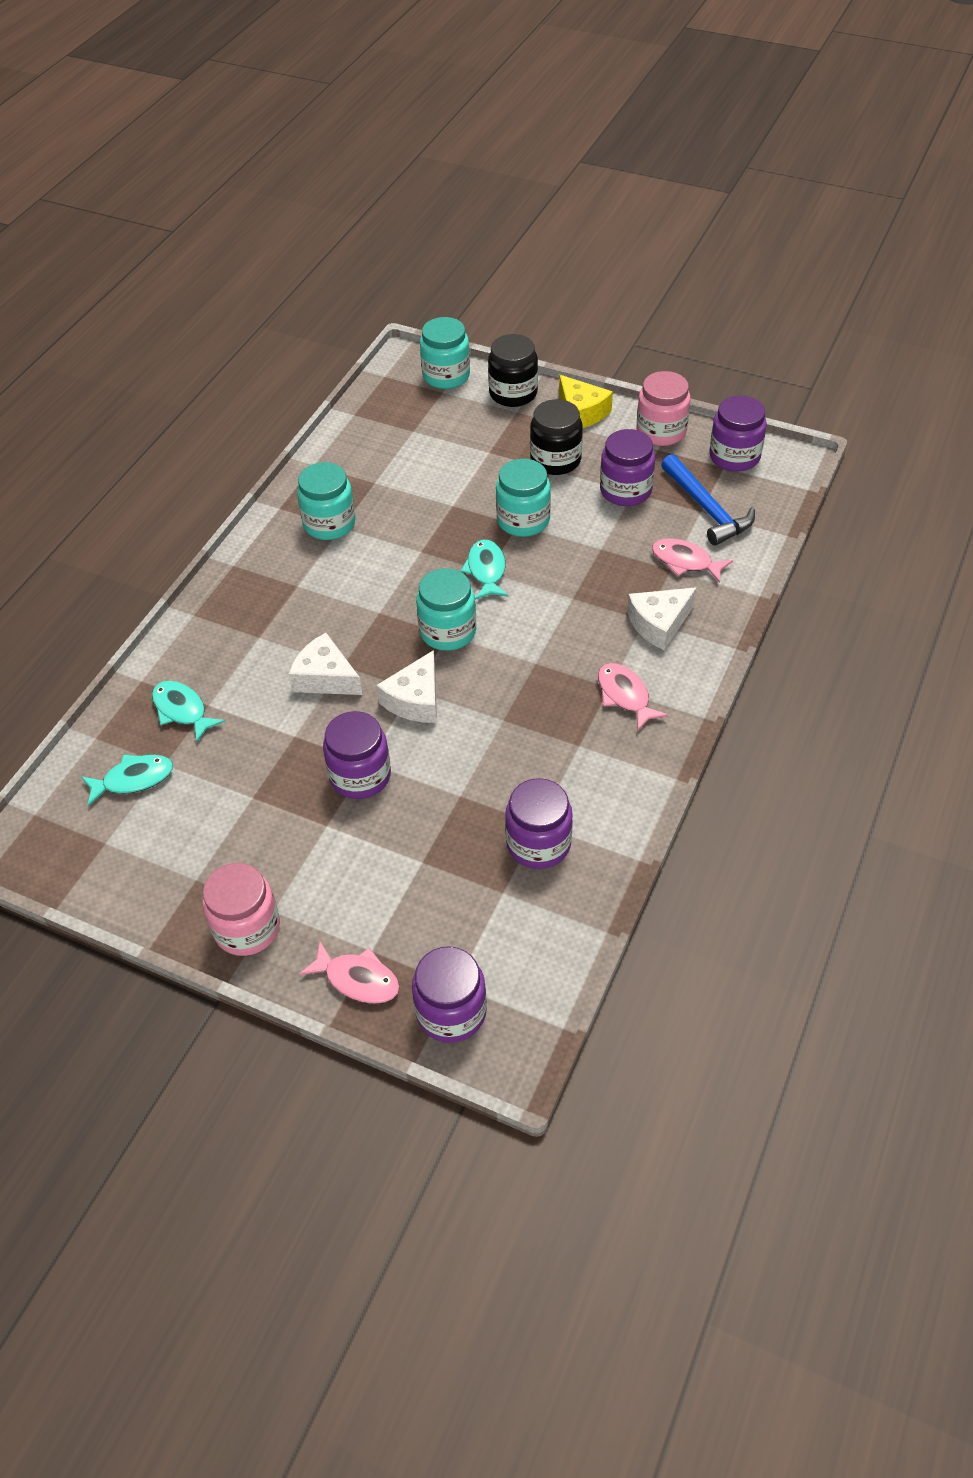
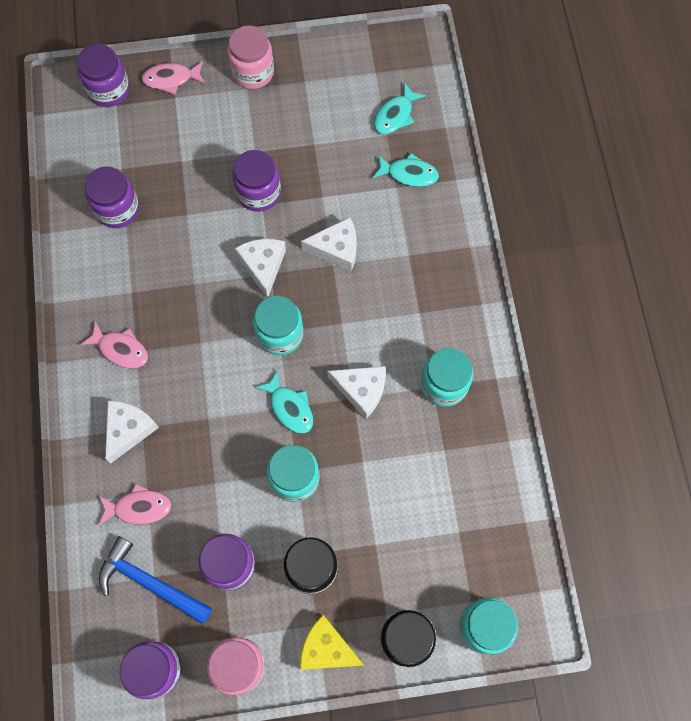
camera: 145 degrees right, 20 degrees up
none -> white cheese [327,366,386,419]

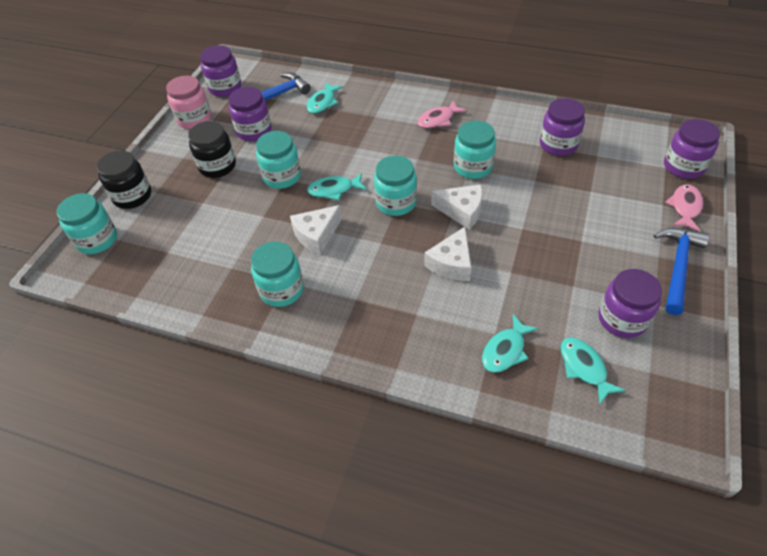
camera: 120 degrees right, 20 degrees down
pink fish [99,484,172,526] -> turquoise fish [306,82,343,114]
white cheese [105,401,159,463] -> none
pink jar [227,26,274,89] -> blue hammer [654,228,710,315]
purple jar [232,150,281,212] -> purple jar moved to [598,269,662,338]
yellow cheese [300,615,364,670] -> none
none -> turquoise jar [454,120,496,179]

